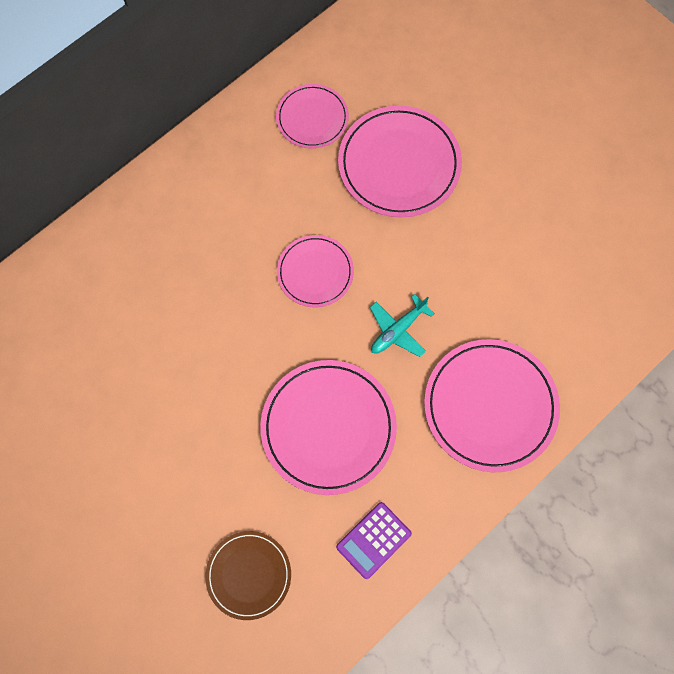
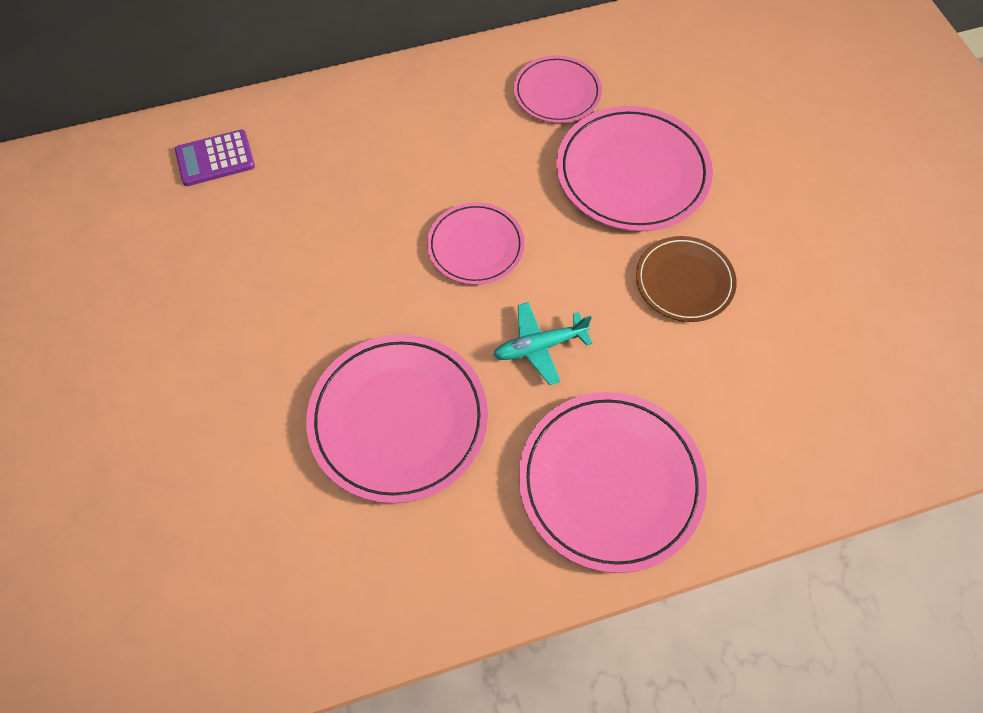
camera: 25 degrees right, 10 degrees down
brown plate [205,531,291,620] -> brown plate moved to [636,236,737,322]
purple calculator [336,502,412,579] -> purple calculator moved to [175,129,255,186]

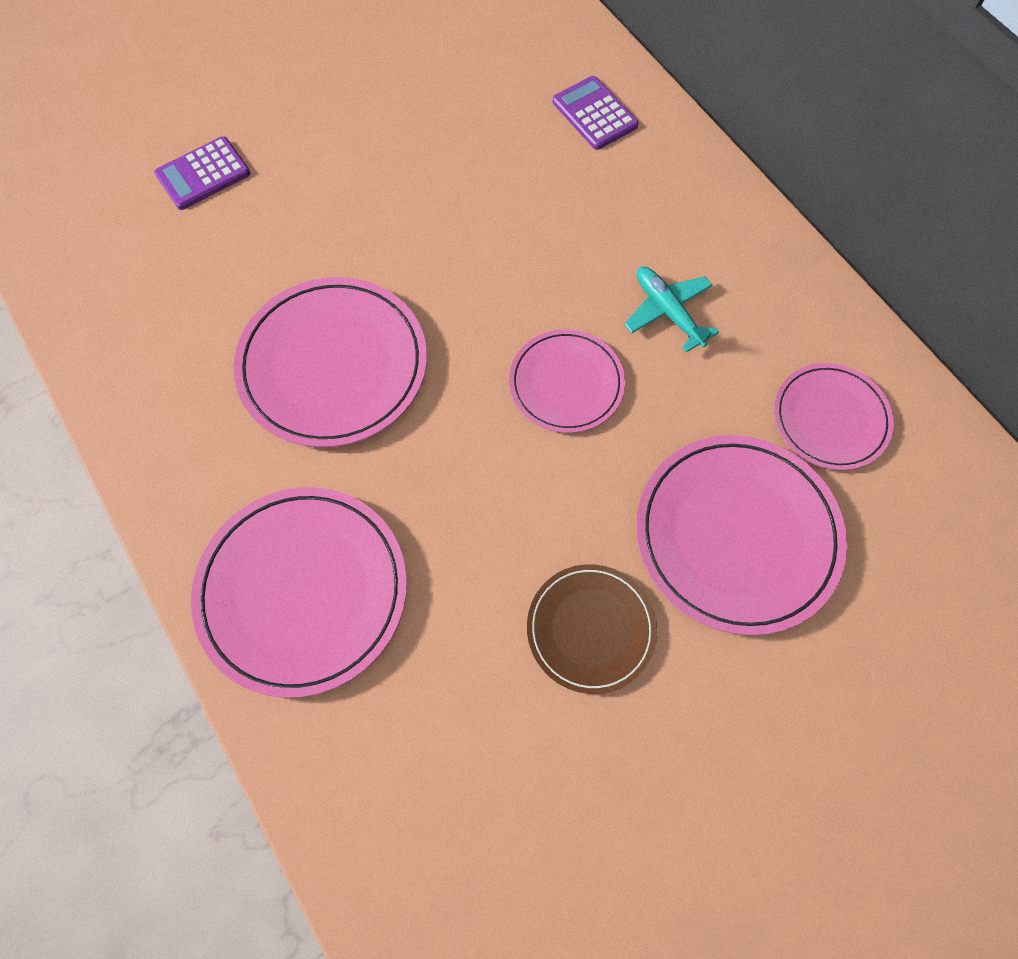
camera: 75 degrees right, 5 degrees up
turquoise plane [493,302,592,385] -> turquoise plane moved to [624,266,719,352]
none -> purple calculator [154,136,250,210]

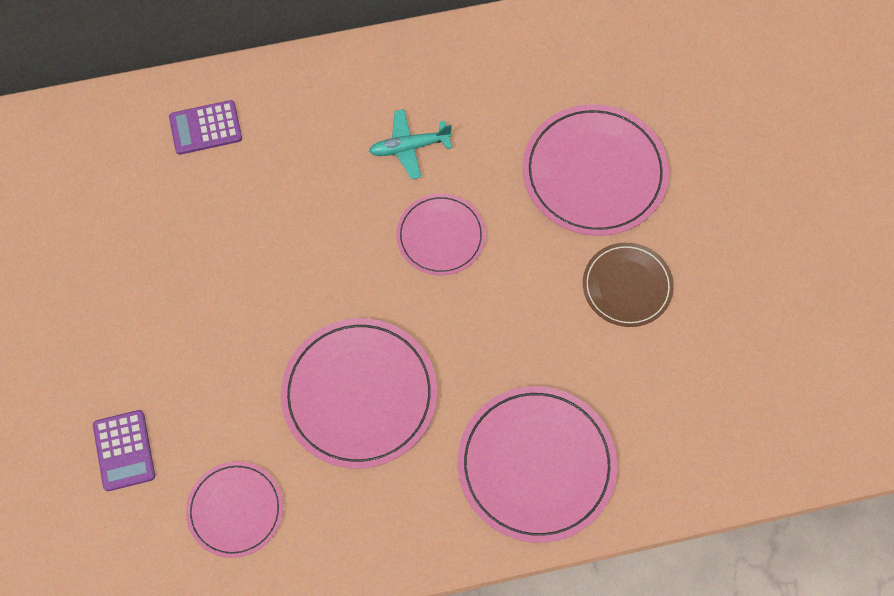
camera: 70 degrees left, 0 degrees up
pink plate [774,363,894,470] -> pink plate moved to [186,462,283,558]

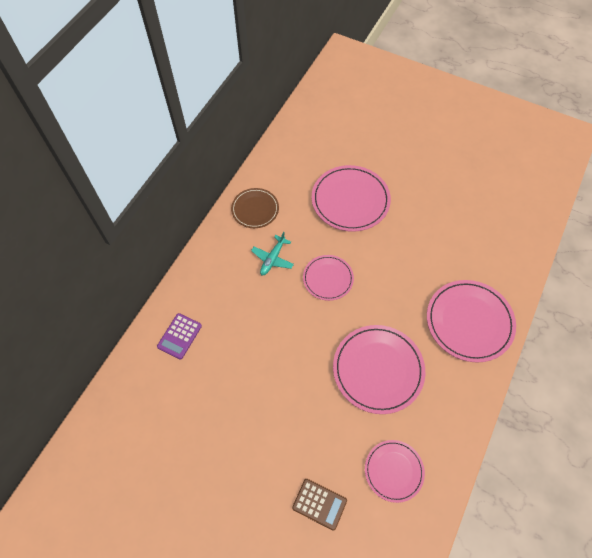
camera: 50 degrees left, 5 degrees down
purple calculator [93,410,155,491] -> brown calculator [292,479,347,531]
brown plate [583,243,674,327] -> brown plate moved to [231,188,279,228]

